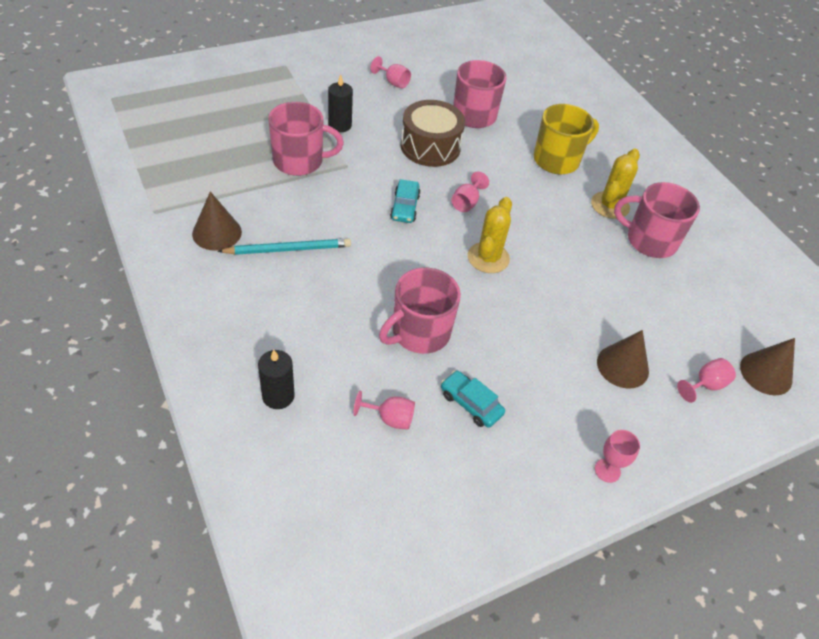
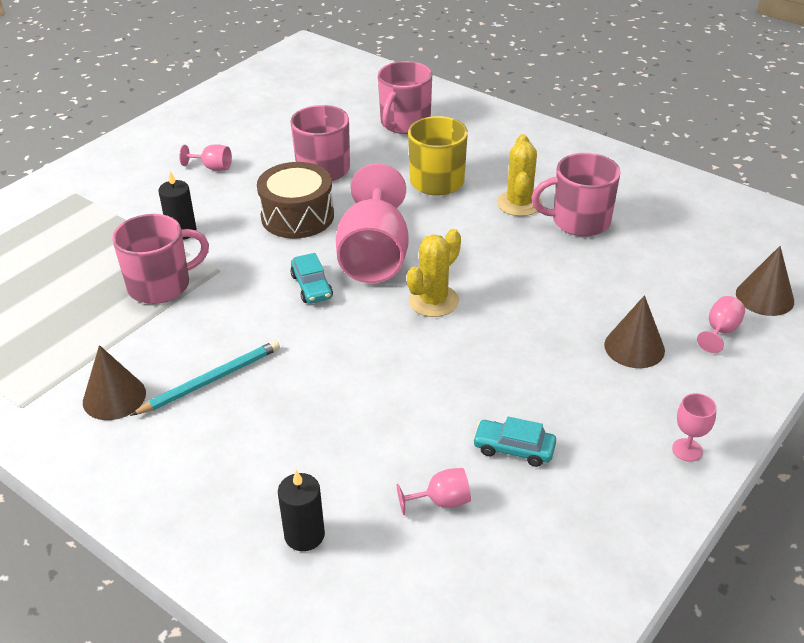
camera: 20 degrees left, 10 degrees down
pink mug [379,268,461,354] -> pink mug moved to [378,61,432,134]
pink goblet [451,171,489,212] -> pink goblet [336,164,408,283], size x2.42
yellow cactus [468,197,512,273] -> yellow cactus turned 45 degrees clockwise [407,229,461,317]

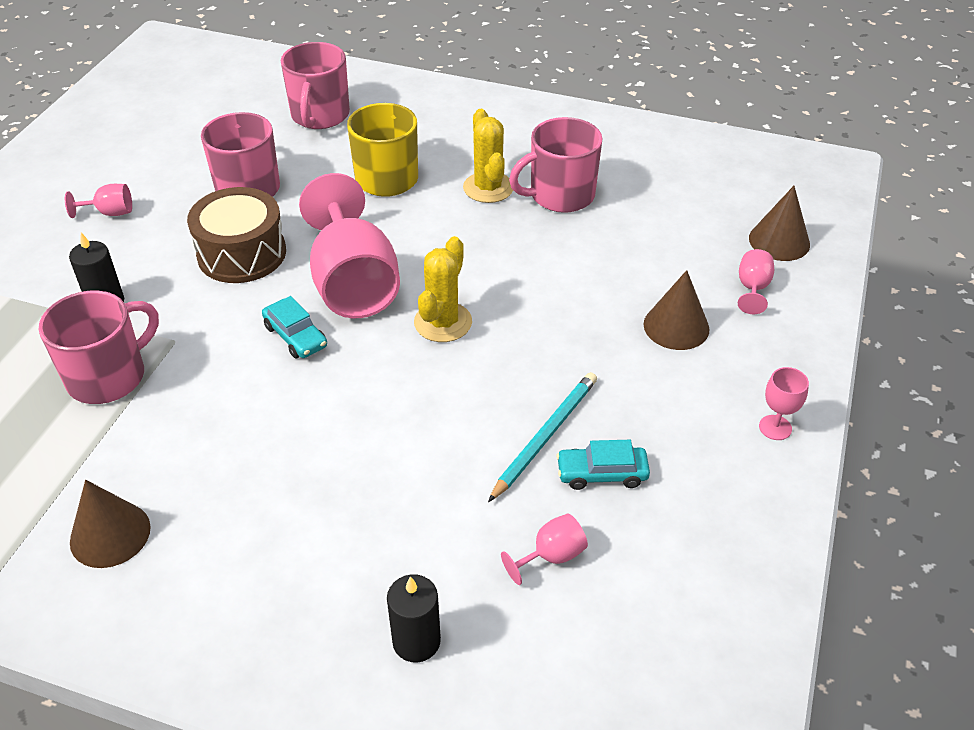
camera: 20 degrees left, 5 degrees up
turquoise pencil [130,340,280,416] -> turquoise pencil moved to [488,372,597,502]

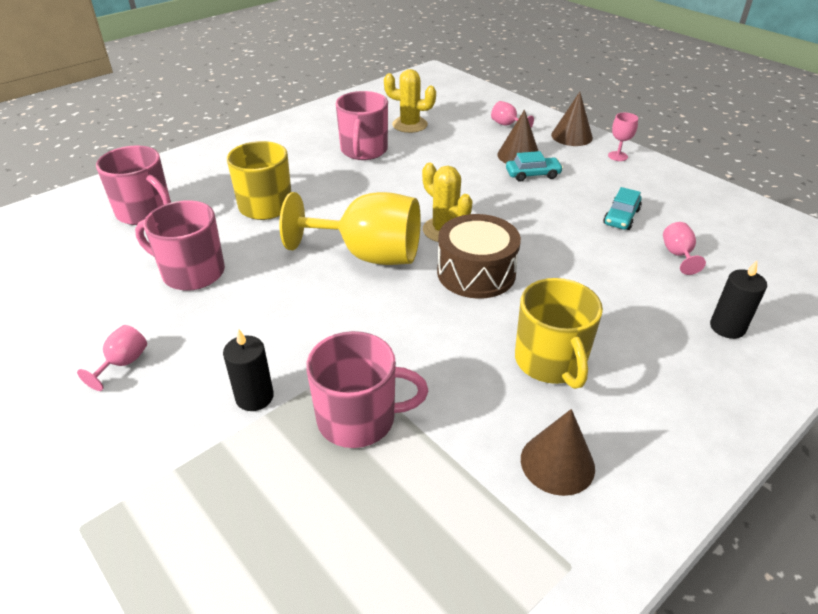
camera: 60 degrees left, 5 degrees down
pink mug [39,291,159,404] -> pink mug turned 105 degrees clockwise [306,331,428,448]
brown drum [187,187,286,283] -> brown drum moved to [437,214,521,299]
turquoise car [262,296,327,358] -> turquoise car moved to [506,151,563,182]
pink goblet [299,173,400,318] -> yellow goblet [279,192,421,265]
yellow cactus [463,109,513,203] -> yellow cactus moved to [384,69,436,133]
turquoise pencil [488,372,597,502] -> none
brown cone [749,186,810,261] -> brown cone moved to [551,92,593,146]
none -> yellow mug [515,278,603,389]

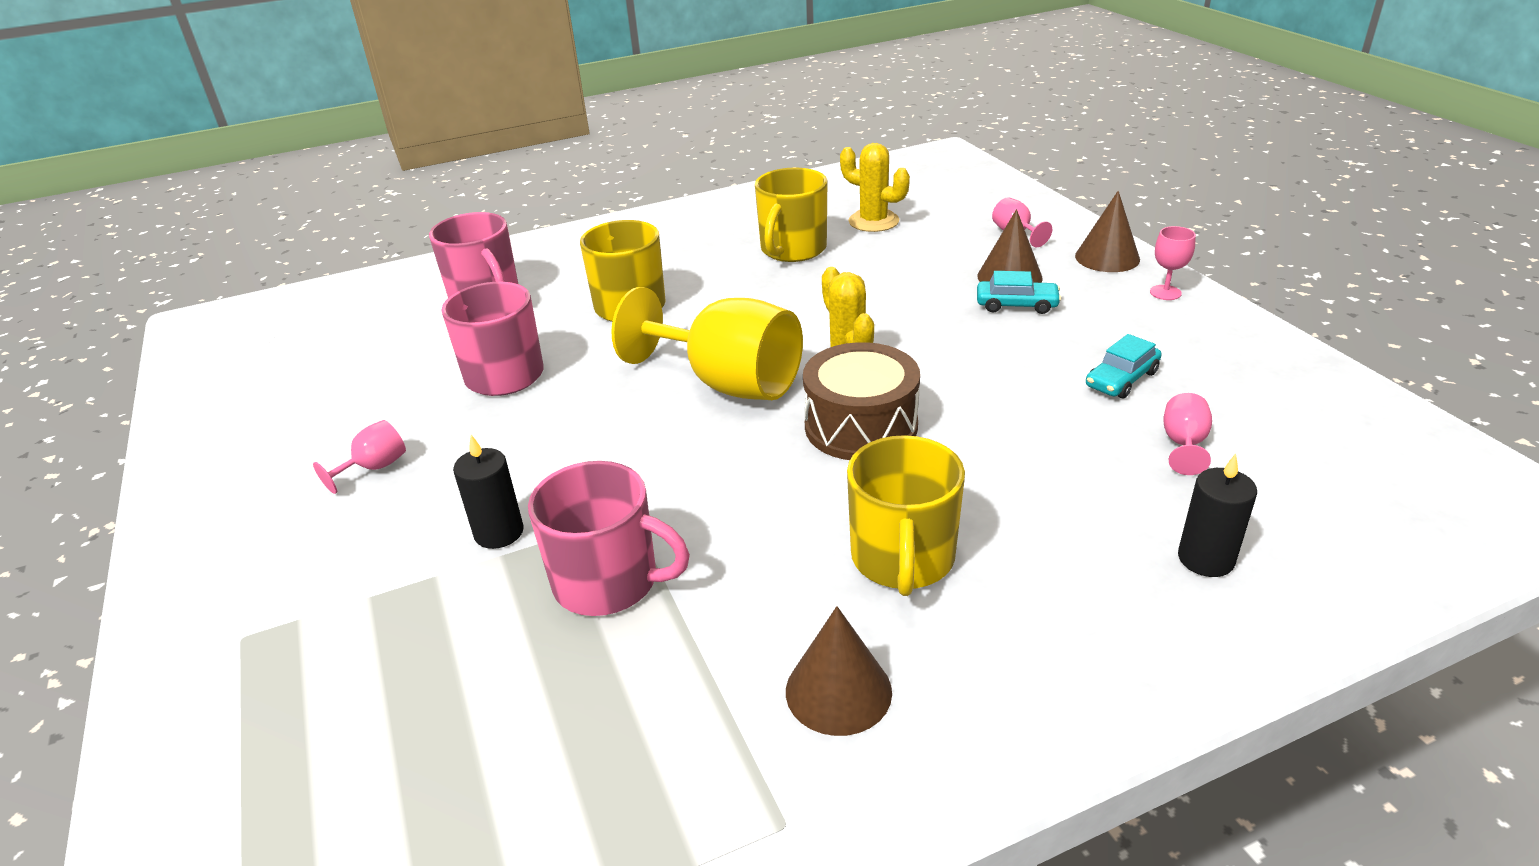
camera: 20 degrees right, 5 degrees down
pink mug [336,91,388,160] -> yellow mug [755,168,827,262]

